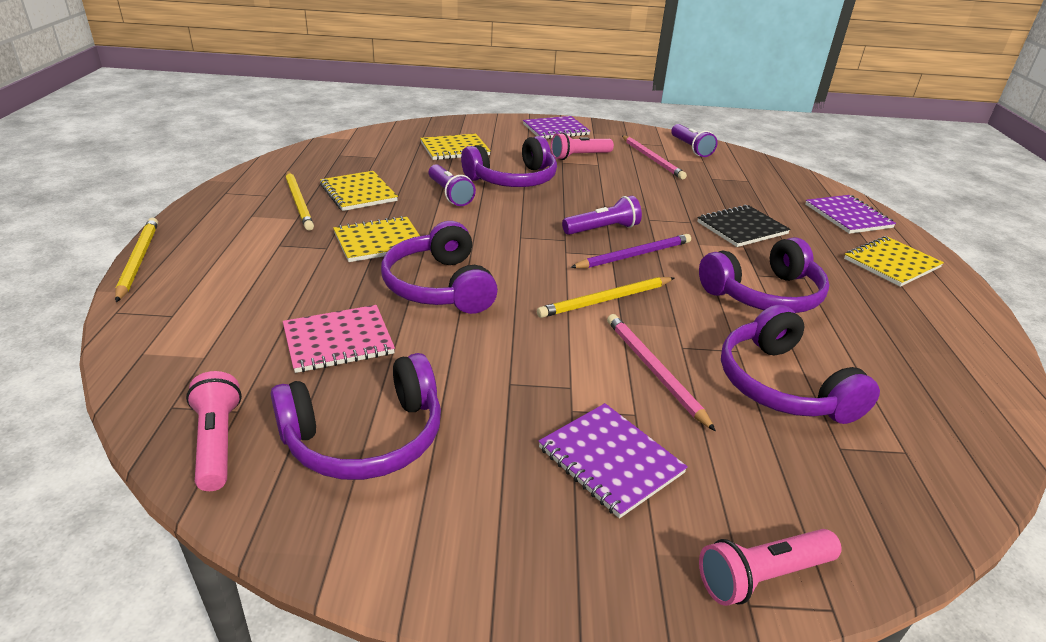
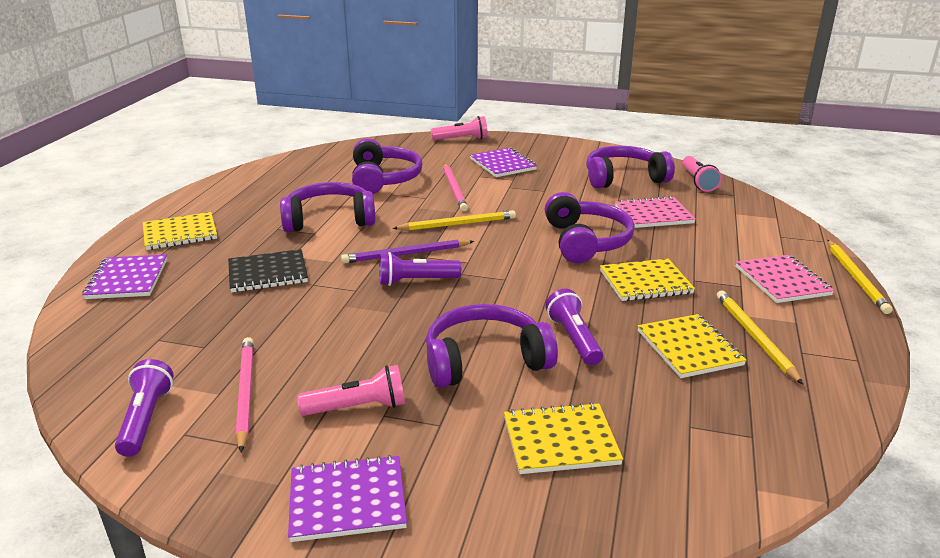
camera: 165 degrees left, 5 degrees down
none -> pink notebook [736,255,834,303]

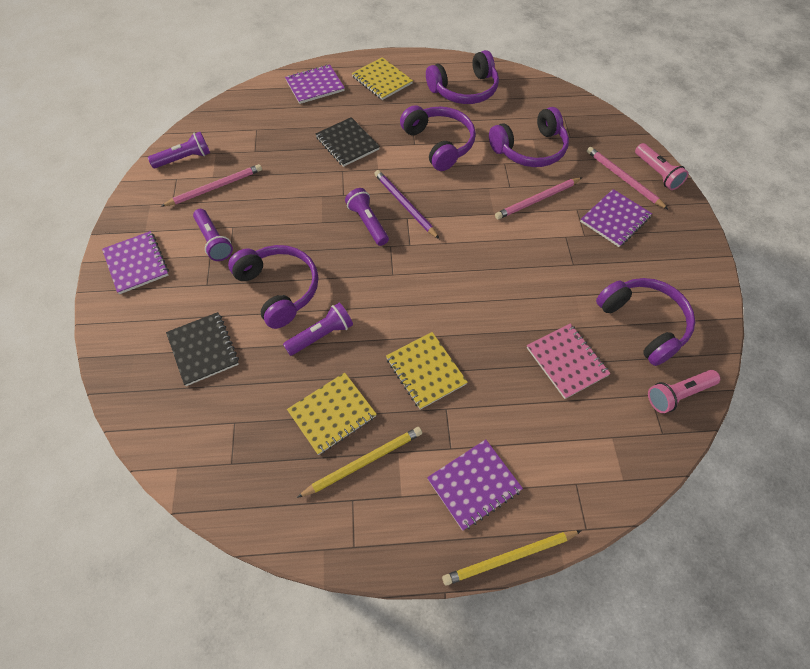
camera: 70 degrees right, 30 degrees up
pink flashlight [297,365,405,416] -> purple flashlight [193,209,233,261]
yellow pencil [392,210,516,231] -> none
yellow notebook [504,402,623,474] -> black notebook [166,312,239,386]
purple headphones [545,192,635,263] -> purple headphones moved to [426,50,499,104]
pink notebook [736,255,834,303] -> purple notebook [427,439,523,531]
none -> pink pencil [587,147,668,209]

